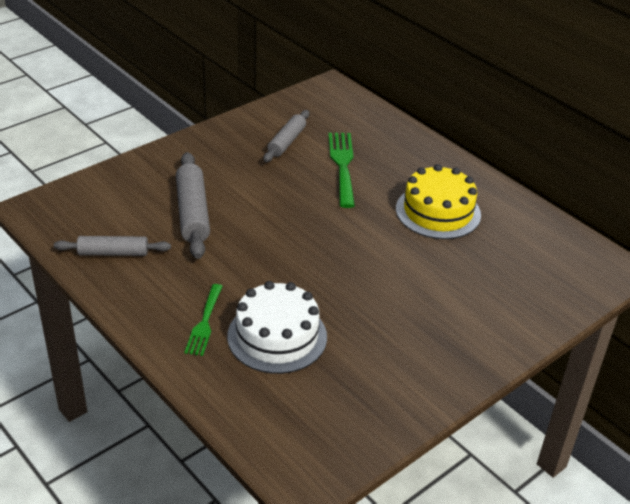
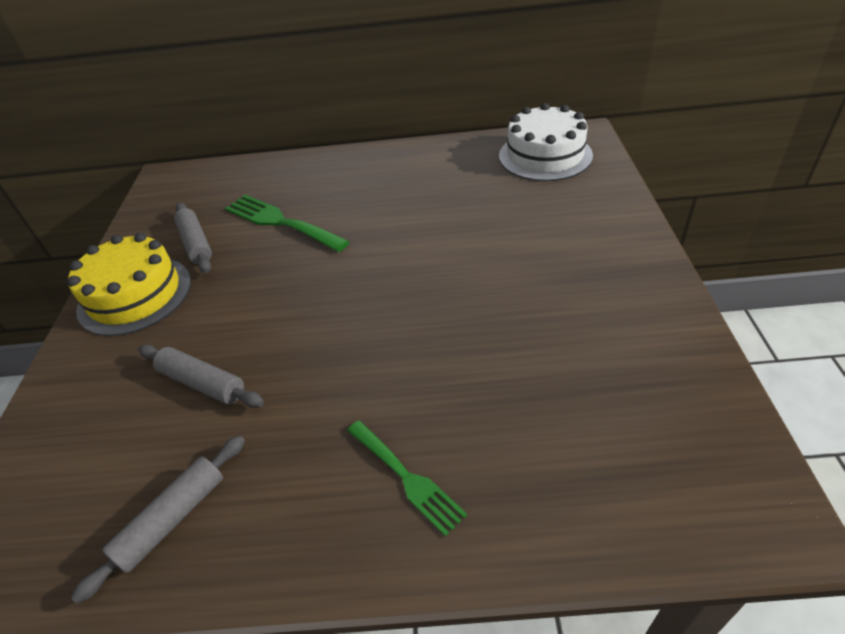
camera: 45 degrees left, 5 degrees up
grey rolling pin [176,152,210,259] -> grey rolling pin [138,345,264,408], size x0.66
white cake [227,281,327,374] -> white cake moved to [499,103,593,181]
yellow cake [396,164,481,239] -> yellow cake moved to [67,233,191,336]

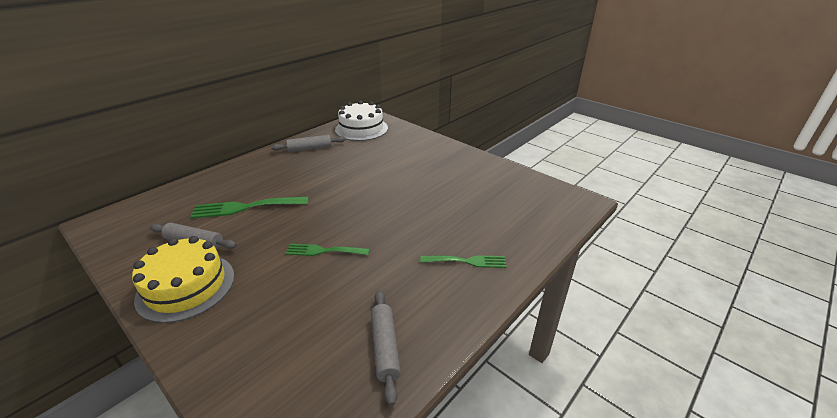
camera: 50 degrees left, 10 degrees down
grey rolling pin [138,345,264,408] -> grey rolling pin moved to [271,135,346,152]
none -> green fork [285,244,370,256]

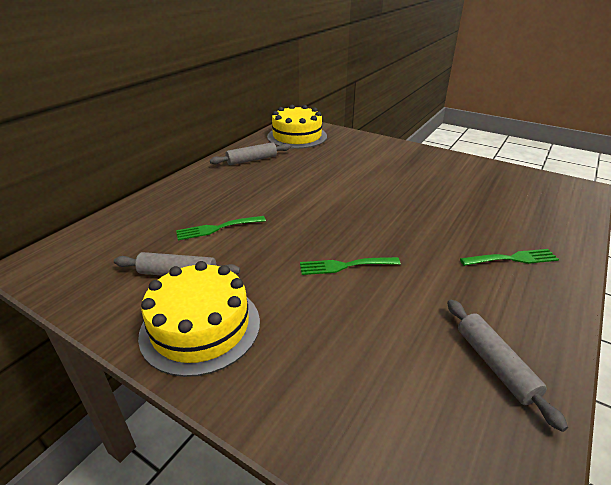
camera: 10 degrees left, 0 degrees up
green fork [190,197,308,219] -> green fork [176,216,266,240], size x0.65
white cake [335,100,388,141] -> yellow cake [267,105,327,149]

